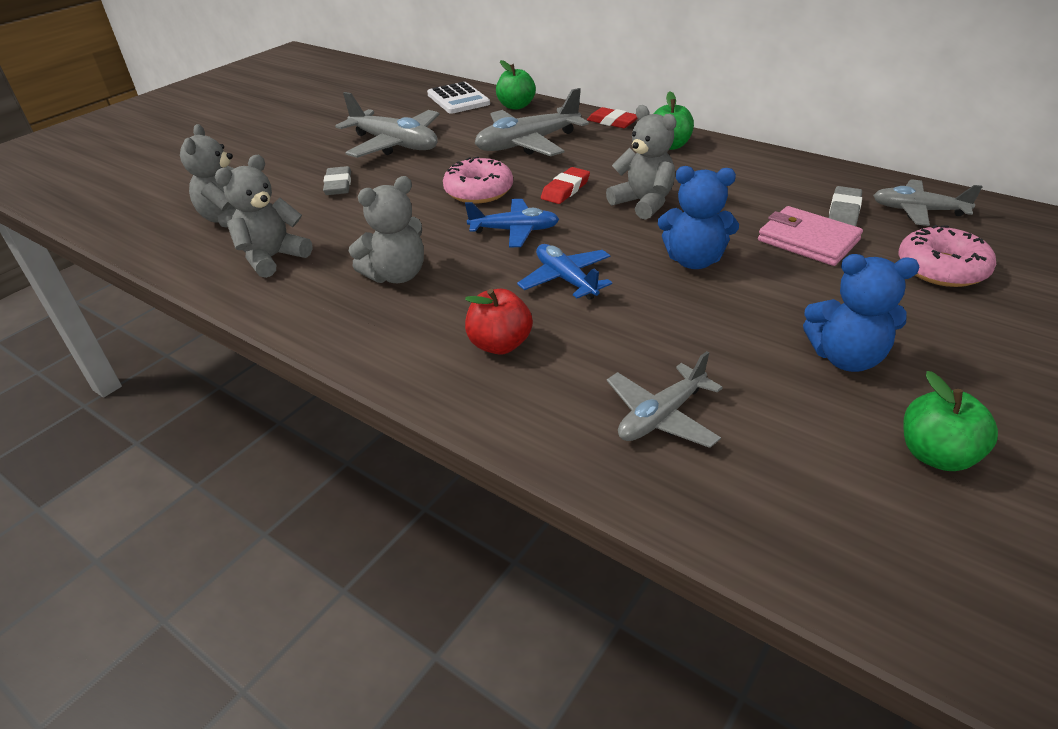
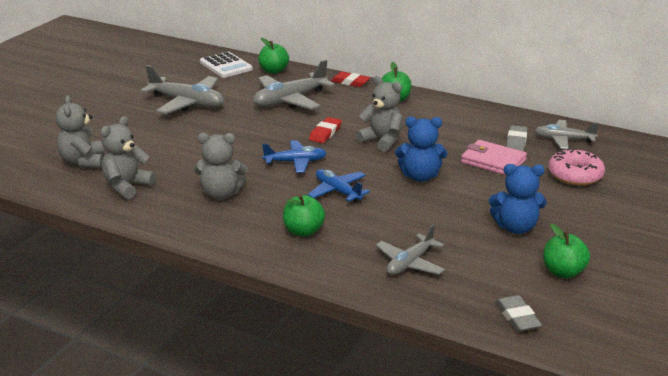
camera: 10 degrees left, 10 degrees down
grey eraser [323,166,351,195] -> grey eraser moved to [496,295,542,332]
grey teddy bear [349,176,424,283] -> grey teddy bear turned 45 degrees clockwise [194,133,248,200]
pink donut [443,157,513,203] -> none
red apple [465,289,533,355] -> green apple [283,194,325,237]

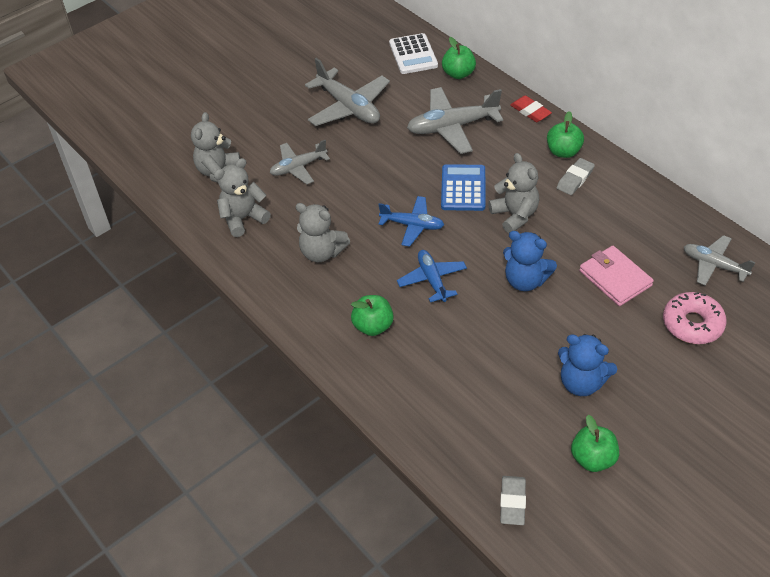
camera: 25 degrees right, 20 degrees up
red eraser [309,117,342,143] -> blue calculator [441,164,486,211]
grey plane [375,224,445,275] -> grey plane moved to [270,140,330,184]
grey eraser [506,125,528,152] -> grey eraser moved to [557,158,595,195]

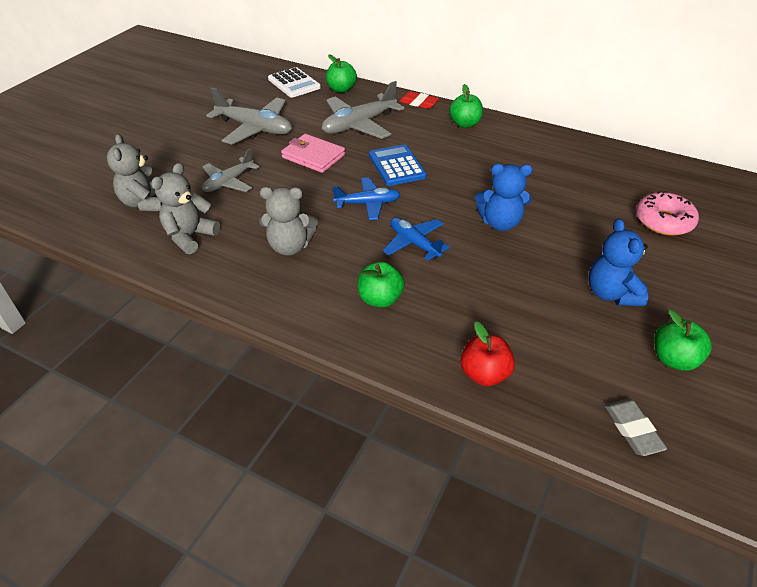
camera: 25 degrees left, 5 degrees down
grey teddy bear [488,153,539,233] -> none
grey eraser [557,158,595,195] -> none
blue teddy bear [558,334,617,396] -> blue teddy bear turned 75 degrees clockwise [589,219,648,306]
pink wallet [579,246,654,306] -> pink wallet moved to [281,134,346,173]
grey plane [684,235,756,286] -> none
none -> red apple [461,322,515,386]

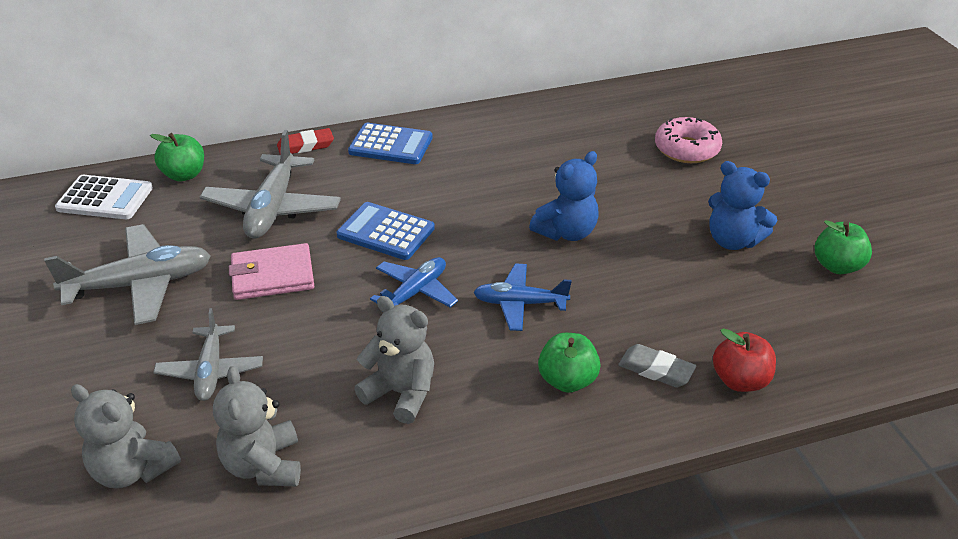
camera: 45 degrees left, 5 degrees down
grey teddy bear [259,187,318,256] -> grey teddy bear turned 105 degrees counterclockwise [354,296,434,424]
green apple [449,84,483,128] -> blue calculator [348,123,433,164]
grey eraser [604,399,667,456] -> grey eraser moved to [618,344,696,387]

